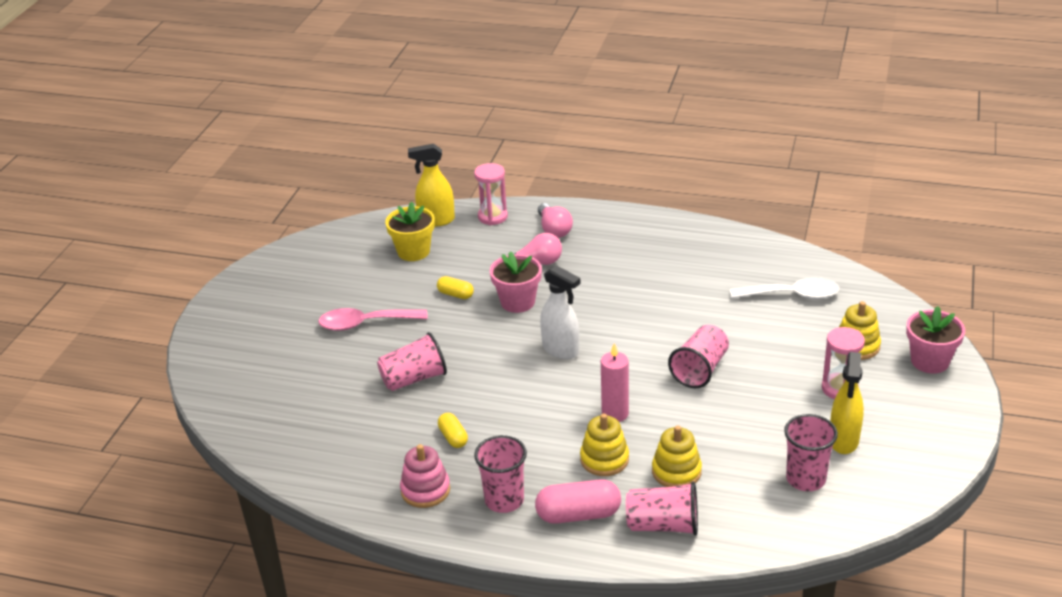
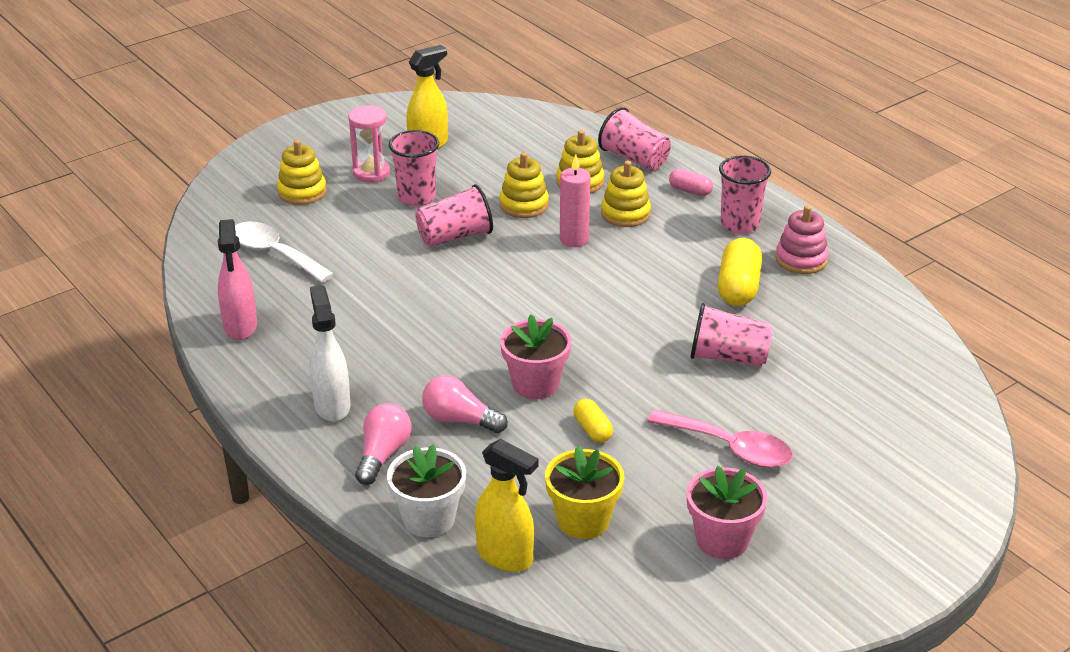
camera: 145 degrees left, 0 degrees up
yellow capsule [438,413,468,448] -> yellow capsule [718,238,762,306], size x1.77
pink hourglass [474,163,508,225] -> white flower pot [387,445,466,537]
pink capsule [535,479,621,524] -> pink capsule [669,169,713,196], size x0.57
white spray bottle [540,265,580,359] -> white spray bottle moved to [310,285,350,422]
pink cup [784,414,838,491] -> pink cup moved to [389,130,439,206]
pink flower pot [906,306,965,373] -> pink flower pot moved to [686,466,768,559]
none -> pink spray bottle [218,219,257,340]
none -> yellow stacking toy [500,152,549,218]

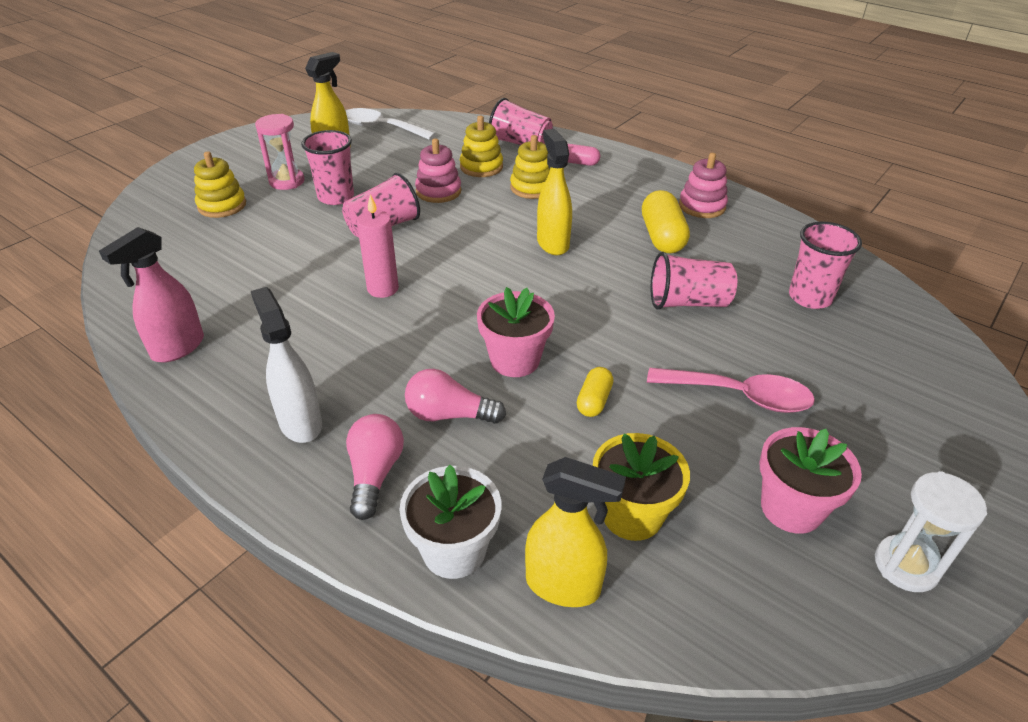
camera: 15 degrees left, 5 degrees up
pink spray bottle [218,219,257,340] -> pink spray bottle turned 60 degrees clockwise [99,227,204,363]
white spoon [235,222,334,283] -> white spoon moved to [346,108,436,140]
yellow stacking toy [500,152,549,218] -> pink stacking toy [415,138,461,203]
pink candle [560,155,590,247] -> pink candle moved to [357,194,399,298]
yellow capsule [573,399,613,443] -> yellow capsule turned 60 degrees clockwise [577,367,613,417]
pink cup [719,155,771,234] -> pink cup moved to [789,222,862,309]
none -> yellow spray bottle [537,129,572,255]
none -> white hourglass [875,471,987,592]

